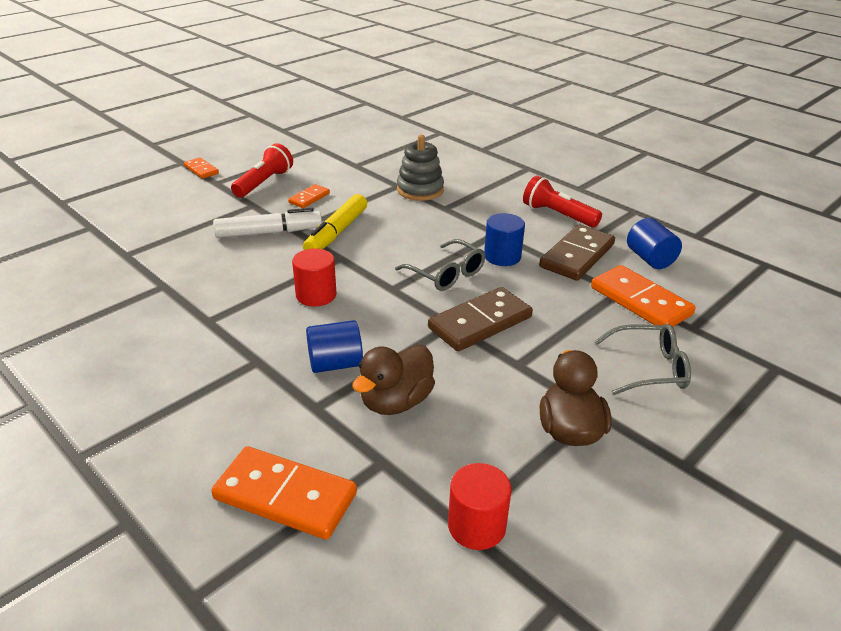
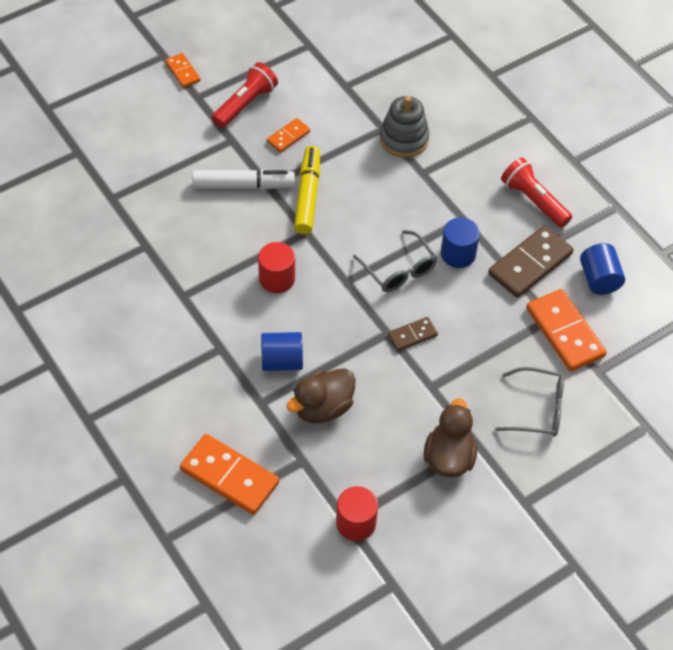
camera: 10 degrees right, 20 degrees up
yellow marker [303,194,367,250] -> yellow marker turned 150 degrees clockwise [294,146,320,234]
brown domino [428,287,533,351] -> brown domino [388,317,438,351], size x0.53

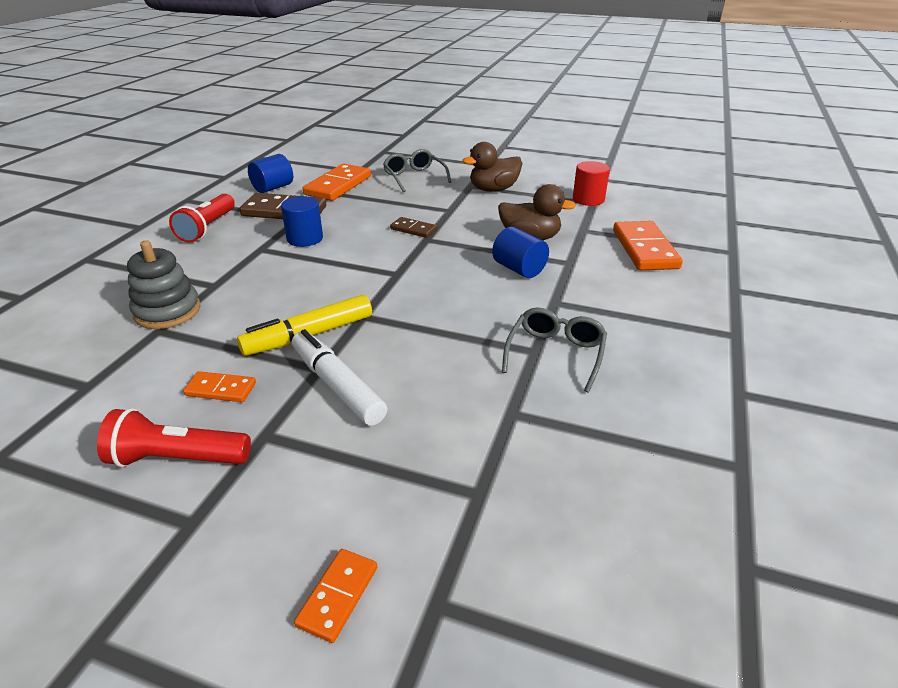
camera: 125 degrees left, 20 degrees down
orange domino [165,53,200,88] -> orange domino moved to [294,549,377,643]
red cylinder [258,242,295,293] -> none
grey glasses [353,230,437,292] -> grey glasses moved to [502,307,607,393]

